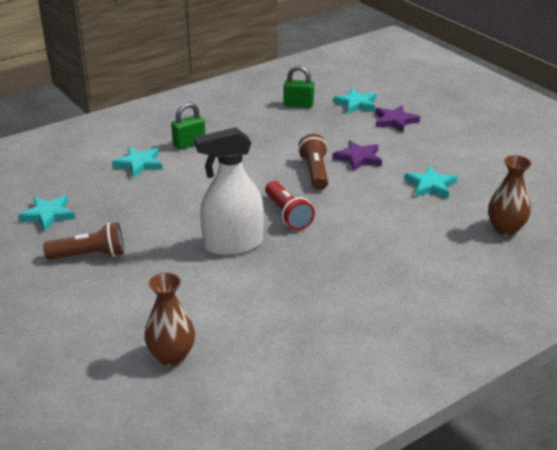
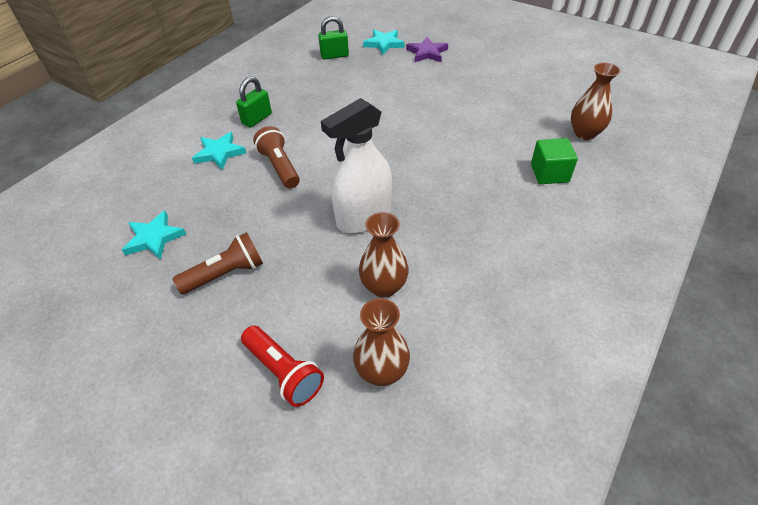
camera: 20 degrees left, 15 degrees up
red flashlight [265,181,315,230] -> red flashlight moved to [241,326,324,407]
brown flashlight [298,134,328,190] -> brown flashlight moved to [253,126,300,188]
purple star [333,140,382,171] -> none
turquoise star [404,166,457,198] -> none
none -> brown vase [359,212,409,298]
none -> green cube [531,138,578,184]

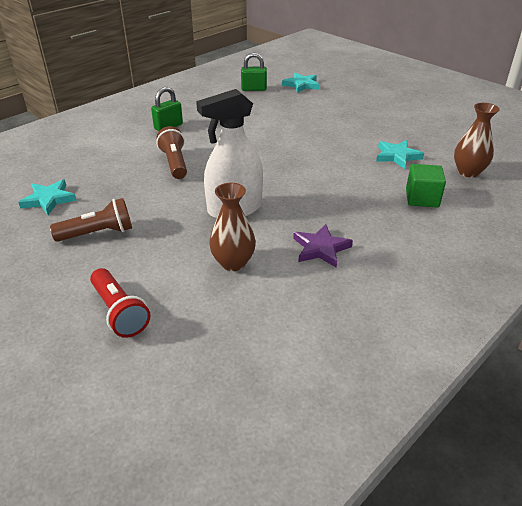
camera: 10 degrees right, 10 degrees down
turquoise star [192,132,246,170] -> turquoise star moved to [376,140,424,169]
brown vase [353,298,410,386] -> none
purple star [406,37,448,62] -> purple star moved to [293,224,353,268]

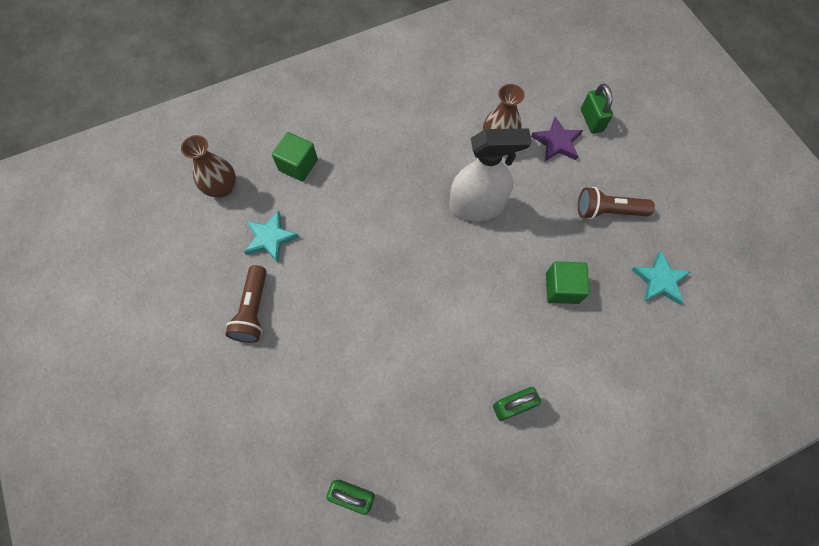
camera: 160 degrees left, 30 degrees up
red flashlight [90,268,150,338] -> green padlock [581,84,613,134]
brown flashlight [156,126,187,179] -> brown flashlight moved to [225,265,267,343]
turquoise star [282,73,320,93] -> none
purple star [293,224,353,268] -> purple star moved to [531,116,583,161]
none -> green cube [546,261,590,304]

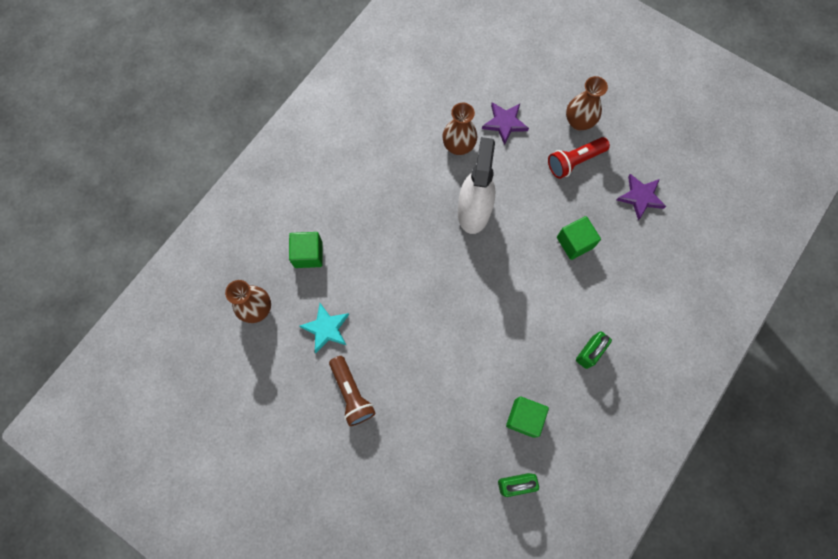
camera: 30 degrees left, 5 degrees up
white spray bottle [450,128,532,221] -> white spray bottle turned 45 degrees counterclockwise [458,137,495,234]
brown flashlight [578,187,655,220] -> red flashlight [548,137,610,179]
green padlock [581,84,613,134] -> none
turquoise star [631,251,690,305] -> purple star [617,174,666,220]
none -> green cube [506,397,549,438]
none -> brown vase [566,76,608,130]

